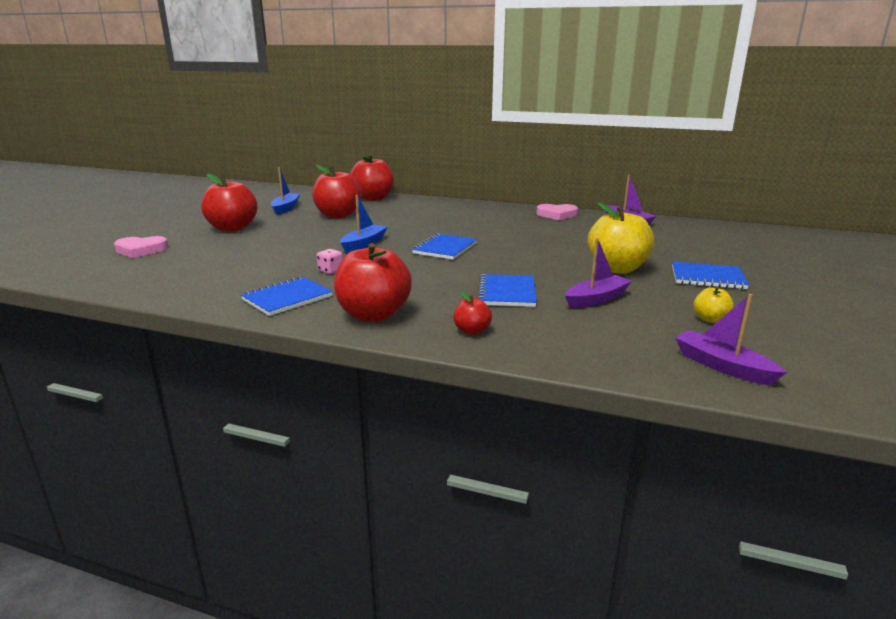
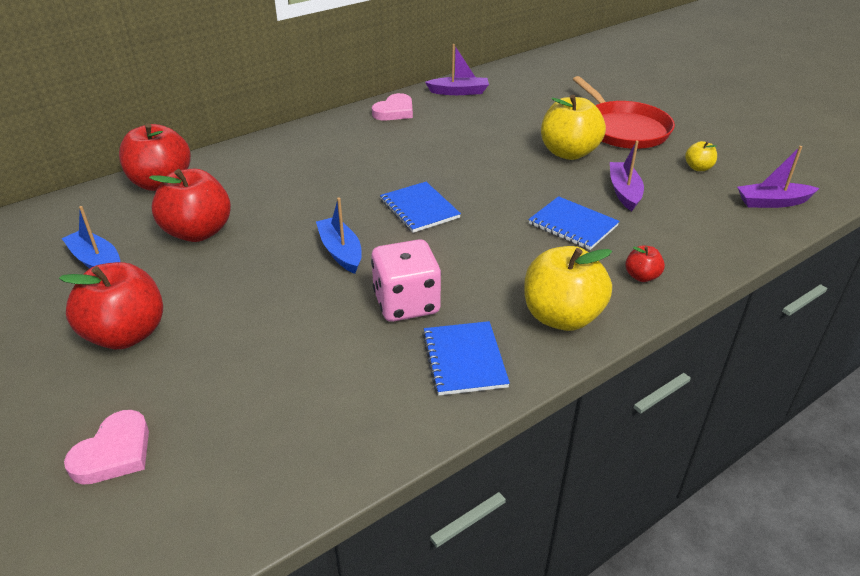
camera: 55 degrees left, 15 degrees up
pink dice [316,249,343,274] -> pink dice [371,239,441,322], size x2.29
red apple [334,243,412,322] -> yellow apple [524,246,612,331]
blue notebook [672,261,749,289] -> red pan [573,76,675,149]

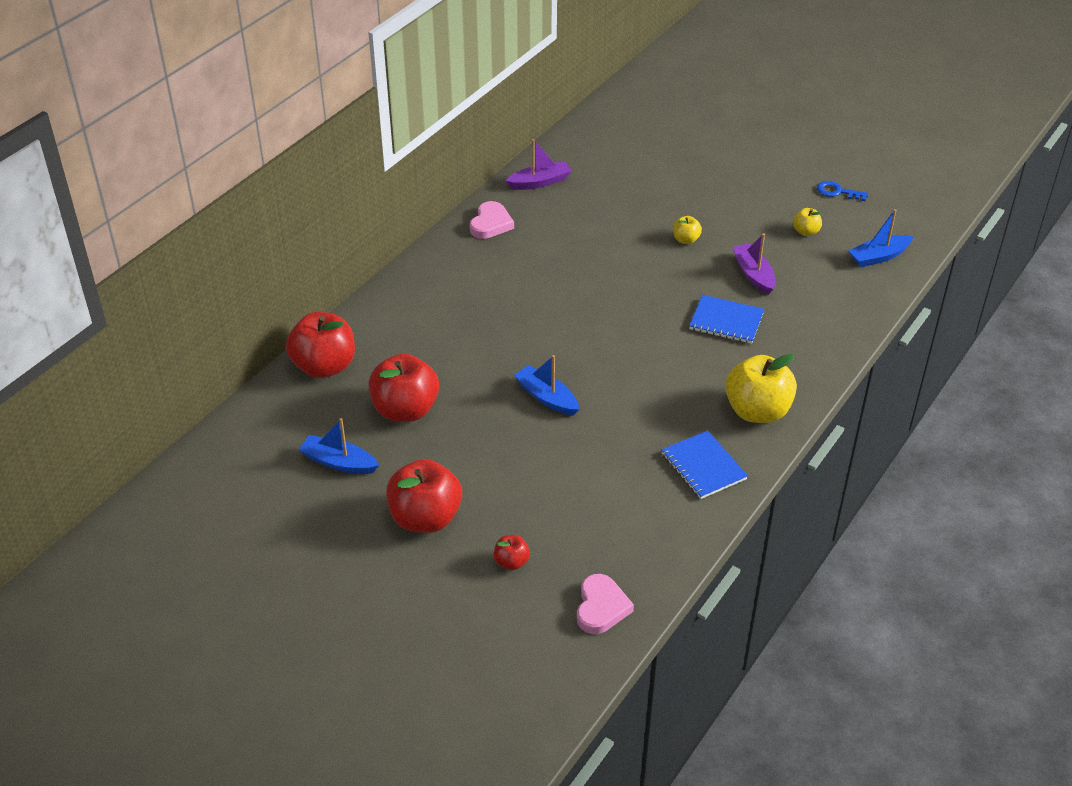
camera: 20 degrees left, 5 degrees up
pink heart [64,410,149,485] -> pink heart moved to [577,574,634,634]
pink dice [371,239,441,322] -> none
blue notebook [380,182,461,233] -> none
yellow apple [541,95,606,160] -> yellow apple [673,216,702,244], size x0.47
red pan [573,76,675,149] -> none
red apple [625,245,665,282] -> red apple moved to [493,535,530,570]
purple boat [737,146,819,208] -> blue boat [848,209,913,267]
none -> blue key [817,181,869,201]

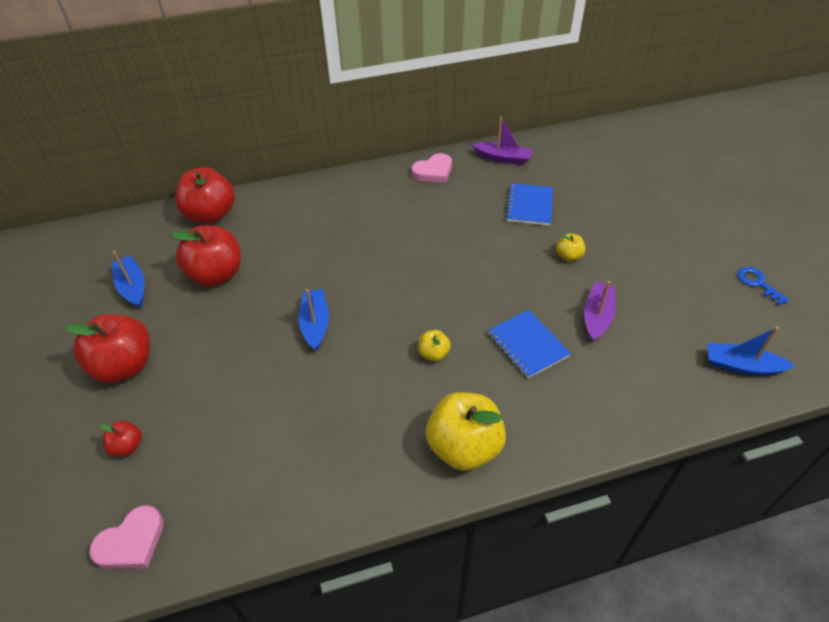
camera: 40 degrees right, 5 degrees up
blue notebook [661,430,748,499] -> blue notebook moved to [505,183,553,226]
yellow apple [793,208,822,236] -> yellow apple moved to [418,330,451,361]

